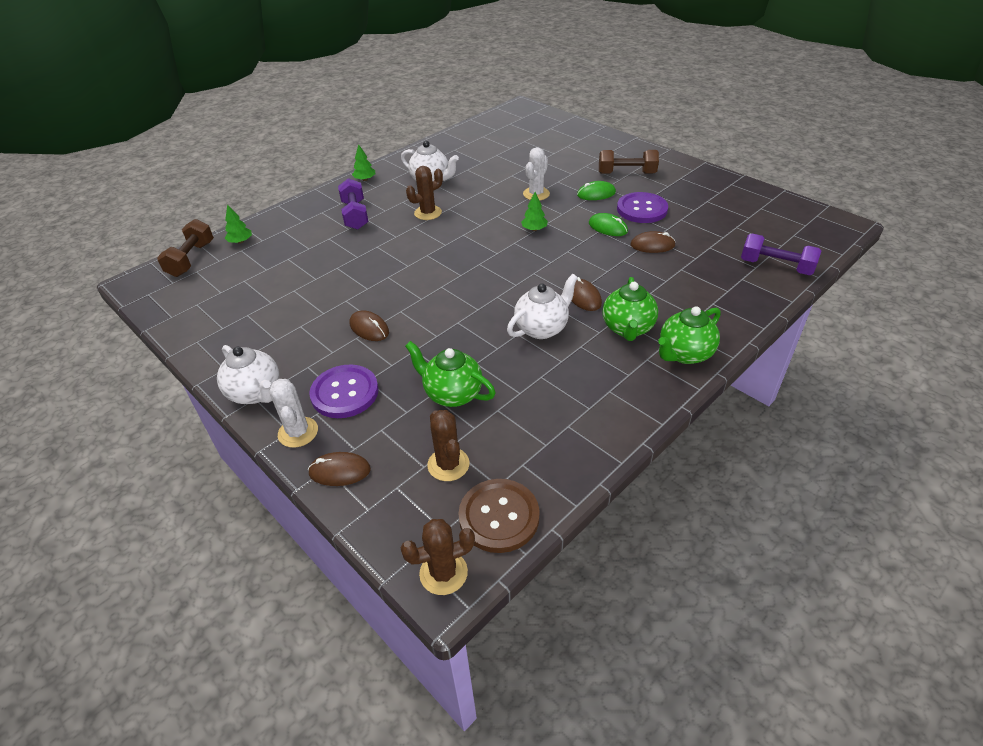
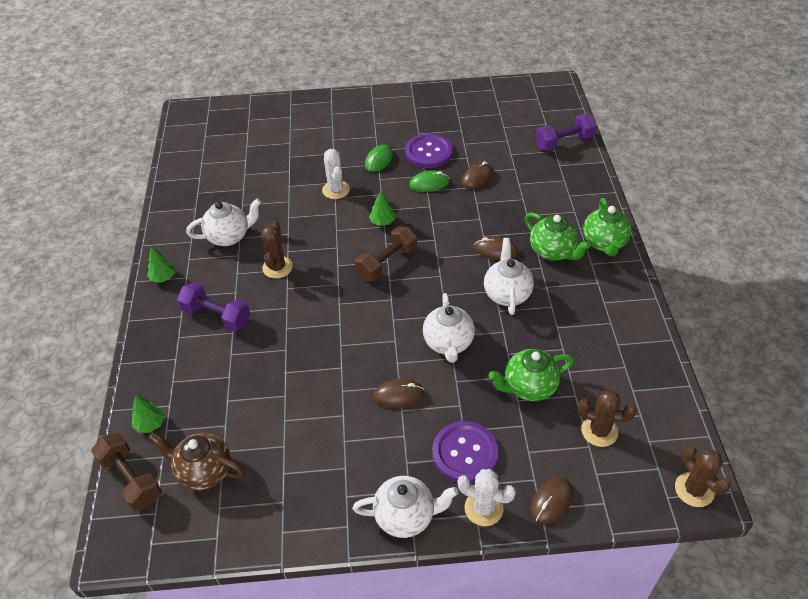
camera: 50 degrees left, 5 degrees up
brown cactus [401,519,475,595] -> brown cactus turned 45 degrees counterclockwise [675,445,731,507]
brown button [458,479,540,553] -> none
brown dumbbell [599,150,659,174] -> brown dumbbell moved to [355,226,417,282]
none -> brown teapot [148,432,244,491]
none -> white teapot [423,293,475,363]

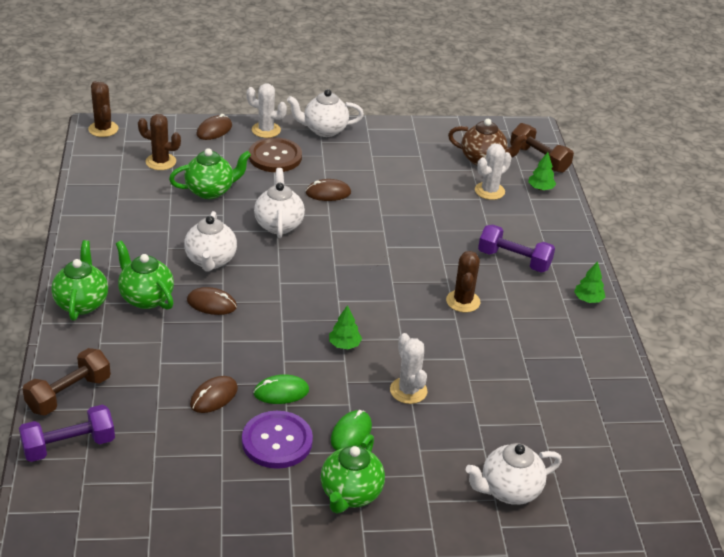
camera: 175 degrees right, 10 degrees down
white teapot [186,198,261,246] -> white teapot moved to [466,443,562,505]
brown dumbbell [355,226,417,282] -> brown dumbbell moved to [22,348,111,415]
purple button [432,421,499,483] -> brown button [249,137,302,172]
none -> green teapot [321,434,385,513]
none -> white cactus [475,144,511,200]

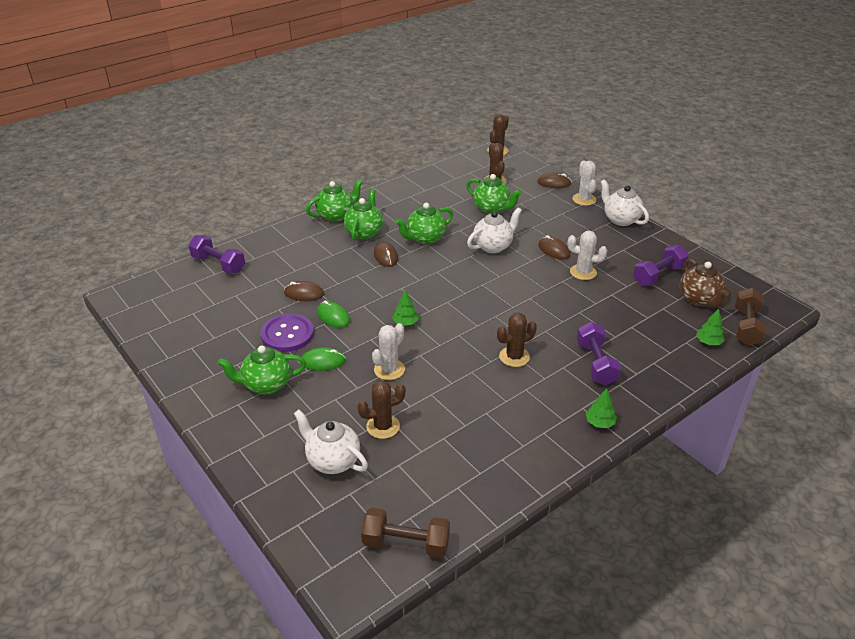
camera: 60 degrees right, 0 degrees up
brown dumbbell [22,348,111,415] -> brown dumbbell moved to [361,508,450,558]
white teapot [184,211,237,272] -> green teapot [395,203,453,244]
brown button [249,137,302,172] -> none
white cactus [475,144,511,200] -> white cactus moved to [567,231,607,280]
none -> brown cactus [358,381,406,439]
none -> purple dumbbell [633,245,689,286]

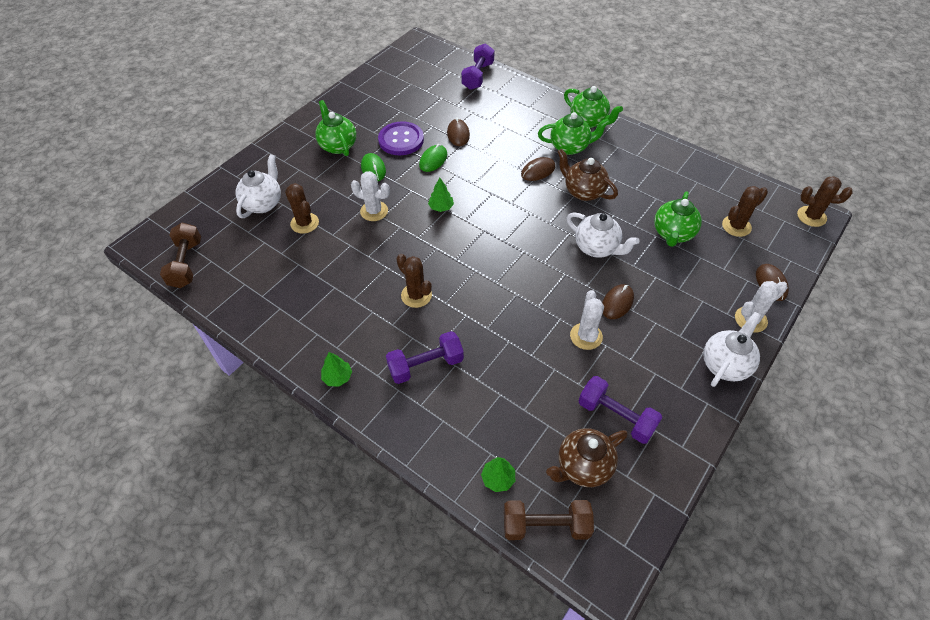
camera: 75 degrees right, 15 degrees up
green teapot [395,203,453,244] -> brown teapot [558,149,618,201]

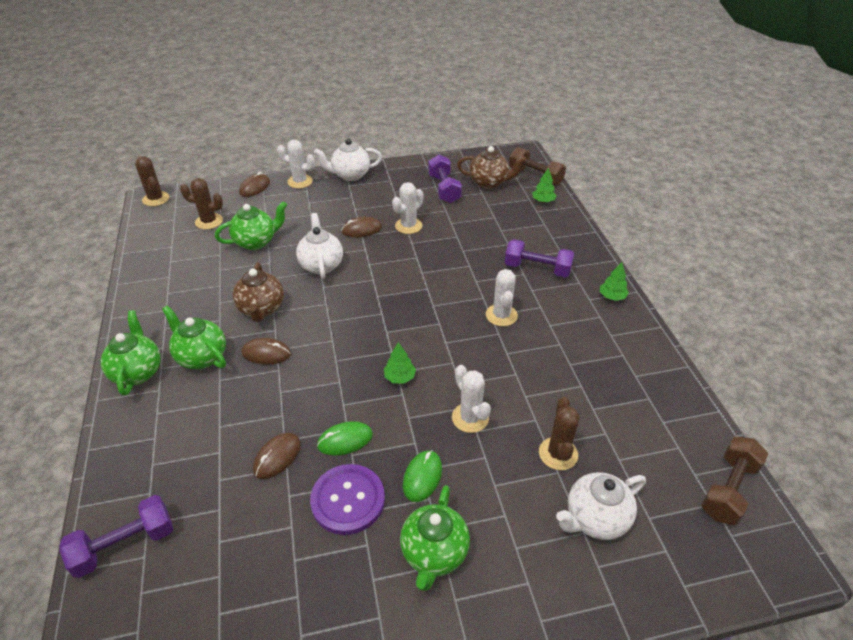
camera: 140 degrees left, 10 degrees down
brown cactus [396,254,432,308] -> white cactus [486,269,518,326]

